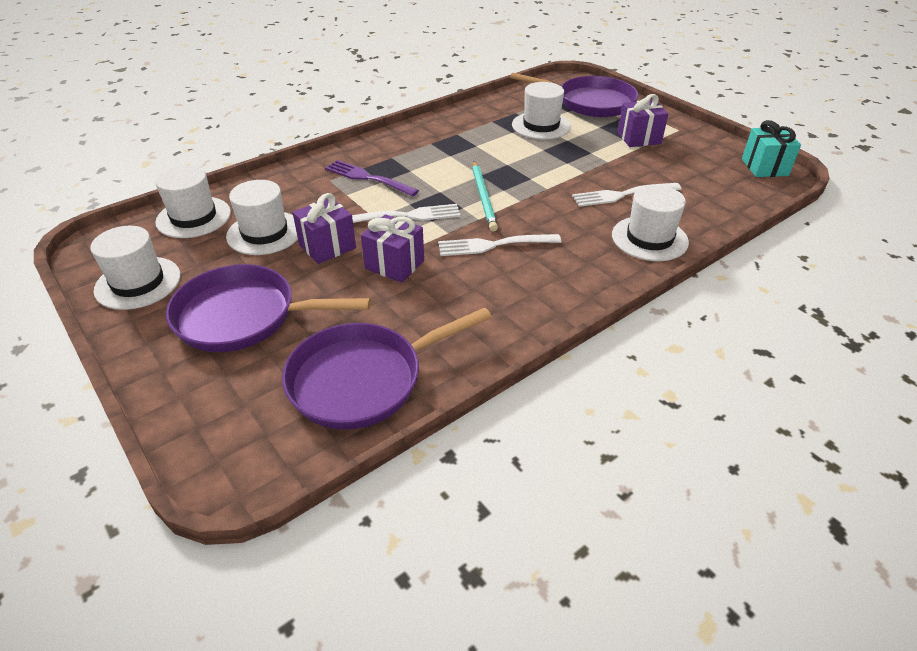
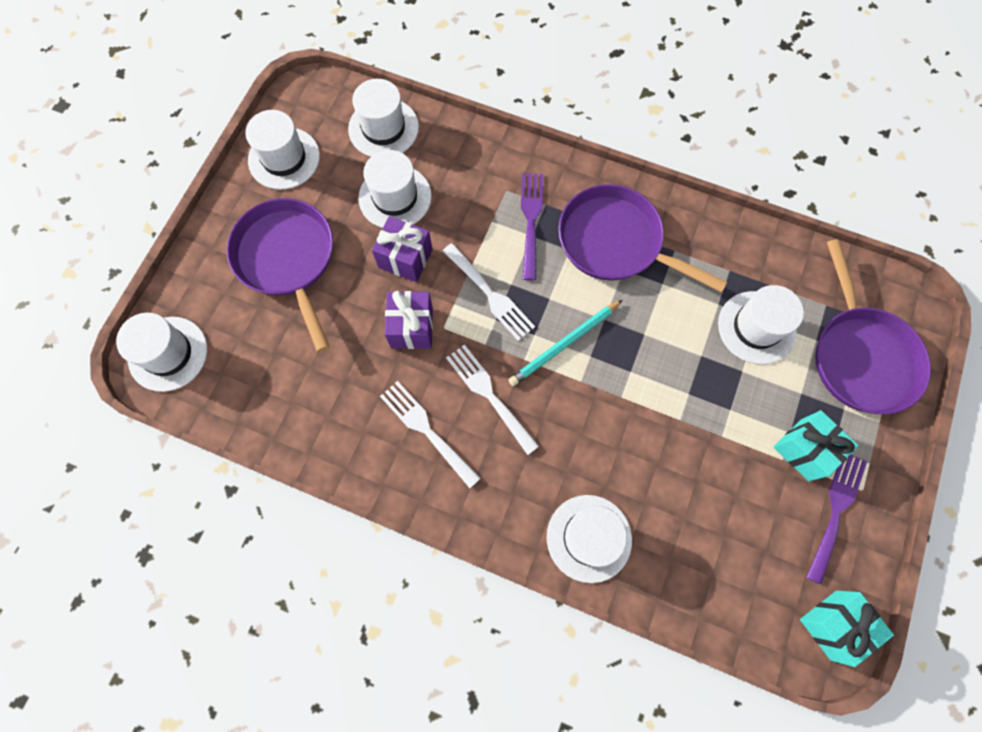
camera: 60 degrees right, 30 degrees up
purple pan [282,307,492,430] -> purple pan moved to [558,184,727,292]
white fork [572,183,681,207] -> white fork moved to [380,381,481,488]
purple gift [617,94,668,147] -> turquoise gift [774,410,859,481]
none -> white hat [116,313,207,392]
none -> purple fork [806,455,867,585]

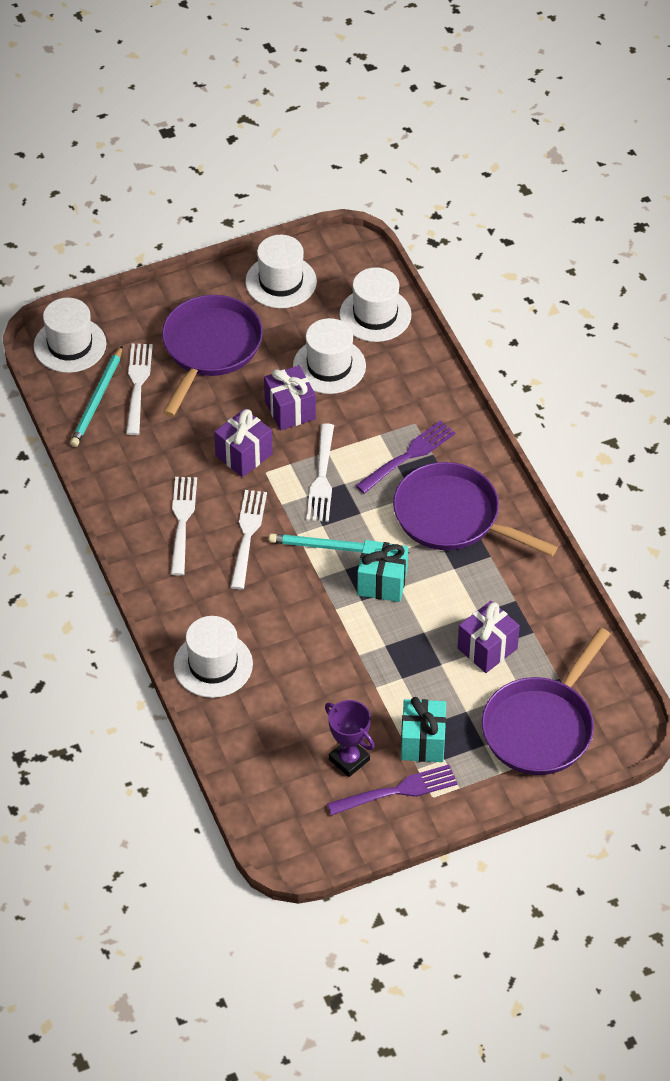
camera: 45 degrees right, 20 degrees down
purple pan [558,184,727,292] -> purple pan turned 45 degrees counterclockwise [393,462,558,556]
white hat [718,285,804,364] -> purple gift [458,601,520,673]
turquoise gift [800,591,894,667] -> turquoise gift moved to [357,540,408,602]
none -> turquoise pencil [70,346,122,447]
none -> white fork [126,344,153,435]
none -> purple trophy [325,700,375,777]

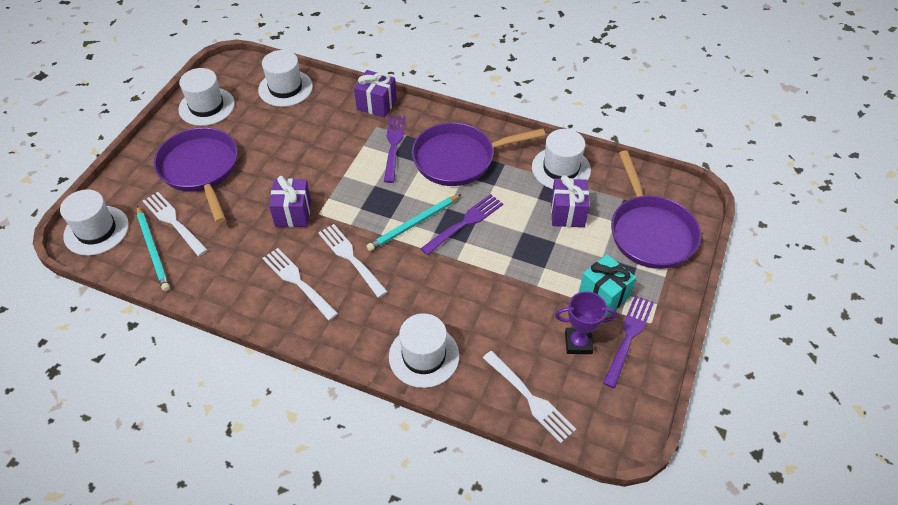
camera: 45 degrees left, 0 degrees up
purple gift [264,365,316,431] -> purple gift moved to [354,70,397,118]
white hat [293,318,366,394] -> white hat moved to [532,129,591,189]
white fork [307,423,334,522] -> white fork moved to [483,351,576,443]
turquoise gift [357,540,408,602] -> purple fork [420,194,503,255]

